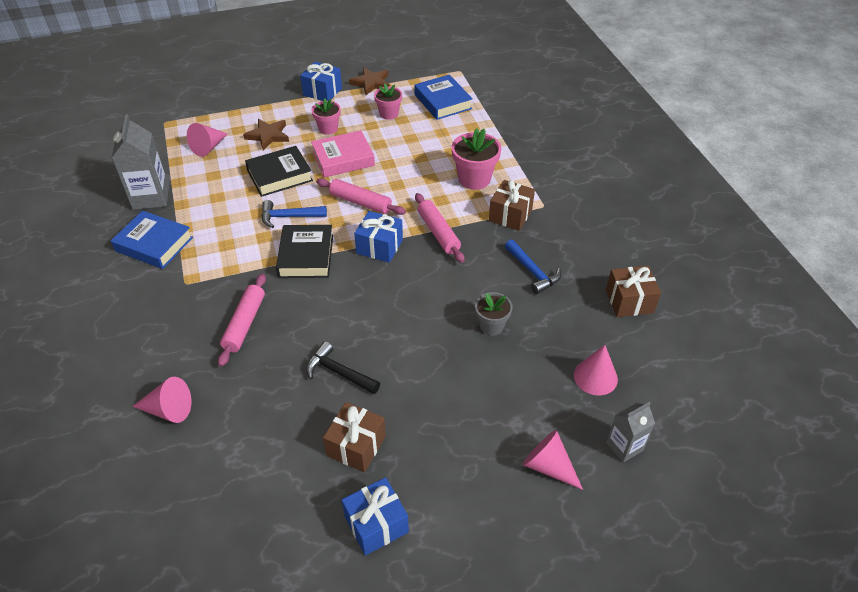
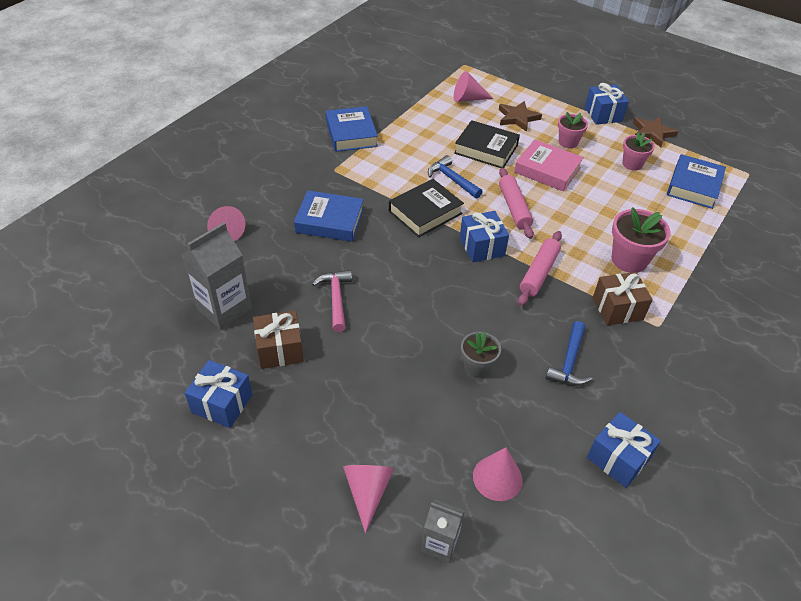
camera: 50 degrees right, 0 degrees up
grey carton [112,114,169,210] -> grey carton moved to [182,222,252,330]
pink rolling pin [218,274,266,367] -> blue book [294,190,364,242]
black hammer [306,341,380,394] -> pink hammer [312,270,352,332]
brown gift [606,266,661,317] -> blue gift [587,412,661,488]

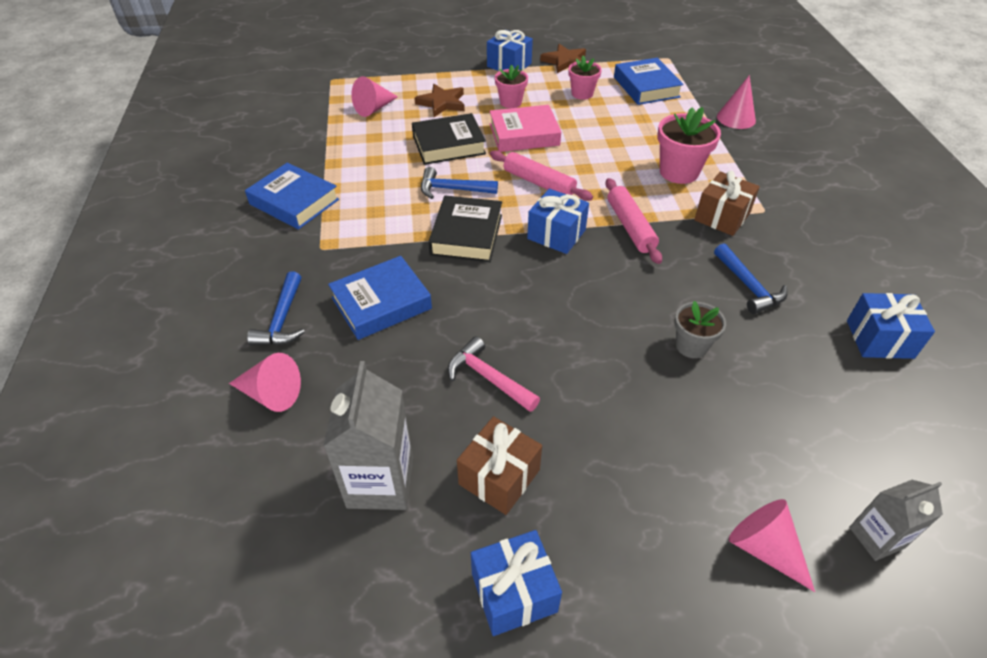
camera: 40 degrees left, 0 degrees up
pink cone [473,447,523,501] -> pink cone moved to [717,75,756,129]
none -> blue hammer [247,271,305,345]

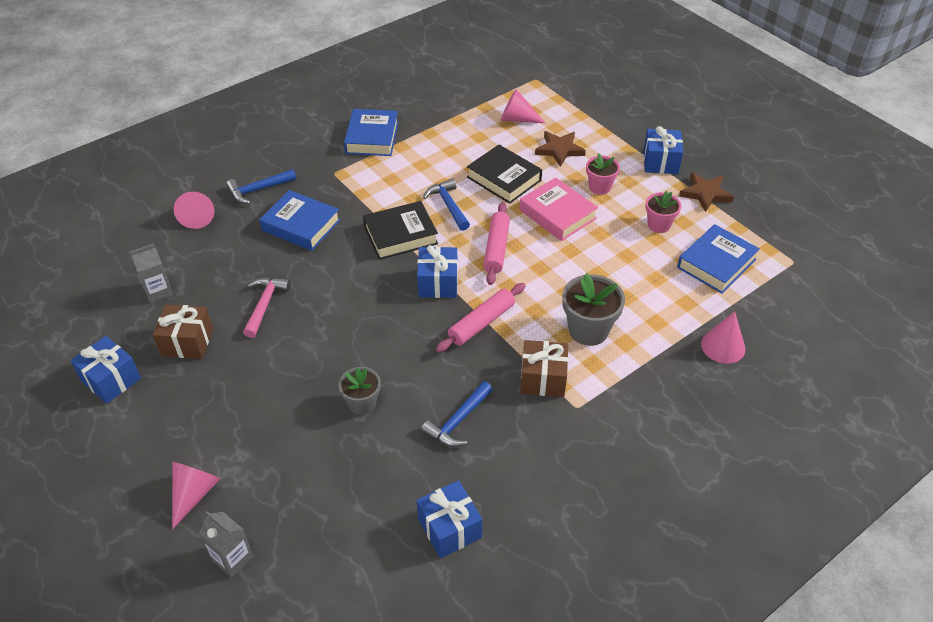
camera: 60 degrees right, 0 degrees up
grey carton [323,361,413,510] -> grey carton [130,244,173,303], size x0.60
pink flower pot [657,107,721,184] -> grey flower pot [562,273,625,346]

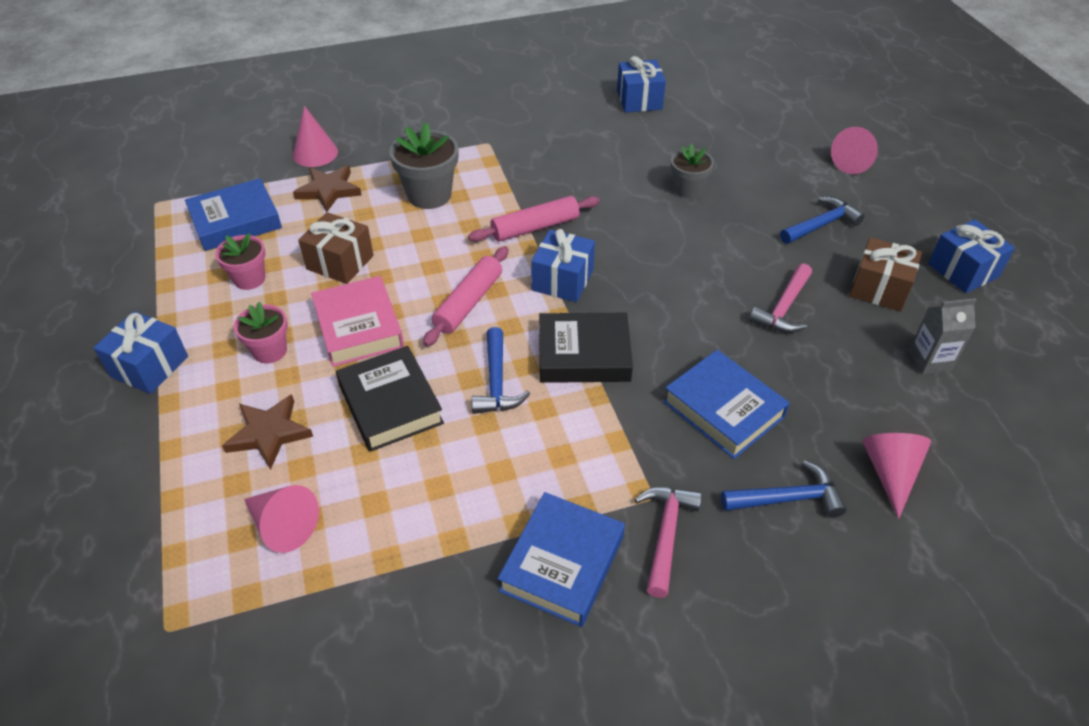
camera: 160 degrees left, 0 degrees up
grey carton [199,511,253,578] -> none
blue hammer [421,381,493,447] -> blue hammer moved to [780,197,865,244]
brown gift [520,340,568,397] -> brown gift moved to [298,212,374,284]
brown star [679,172,734,212] -> brown star moved to [293,165,362,212]
none -> pink hammer [635,487,702,598]

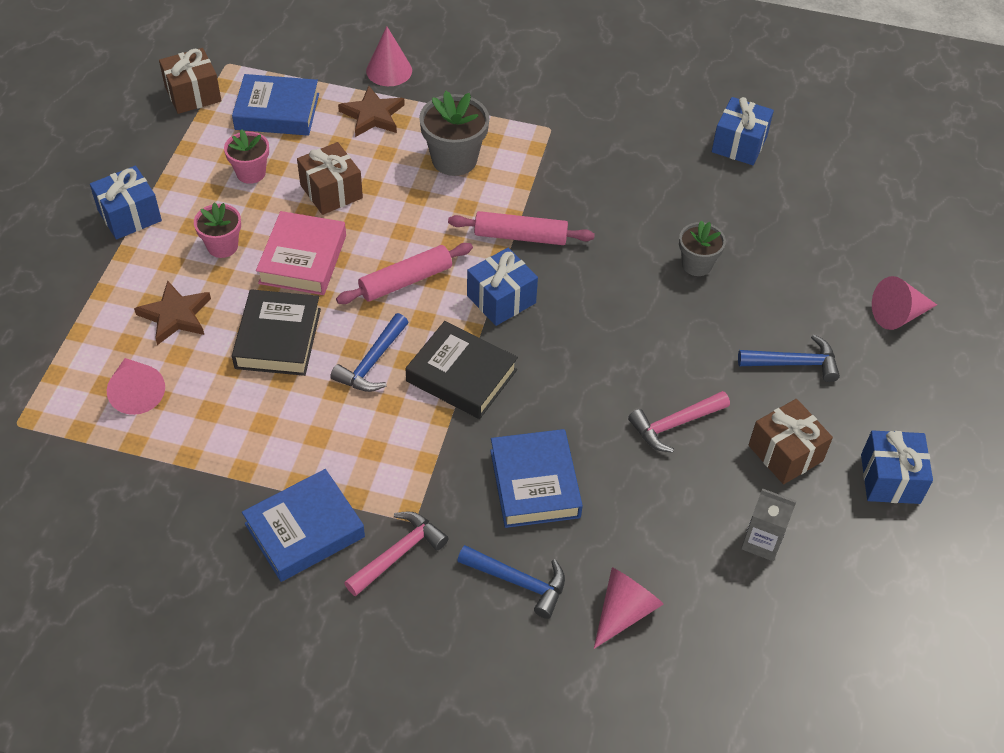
camera: 30 degrees right, 5 degrees up
none -> brown gift [159,48,221,114]

